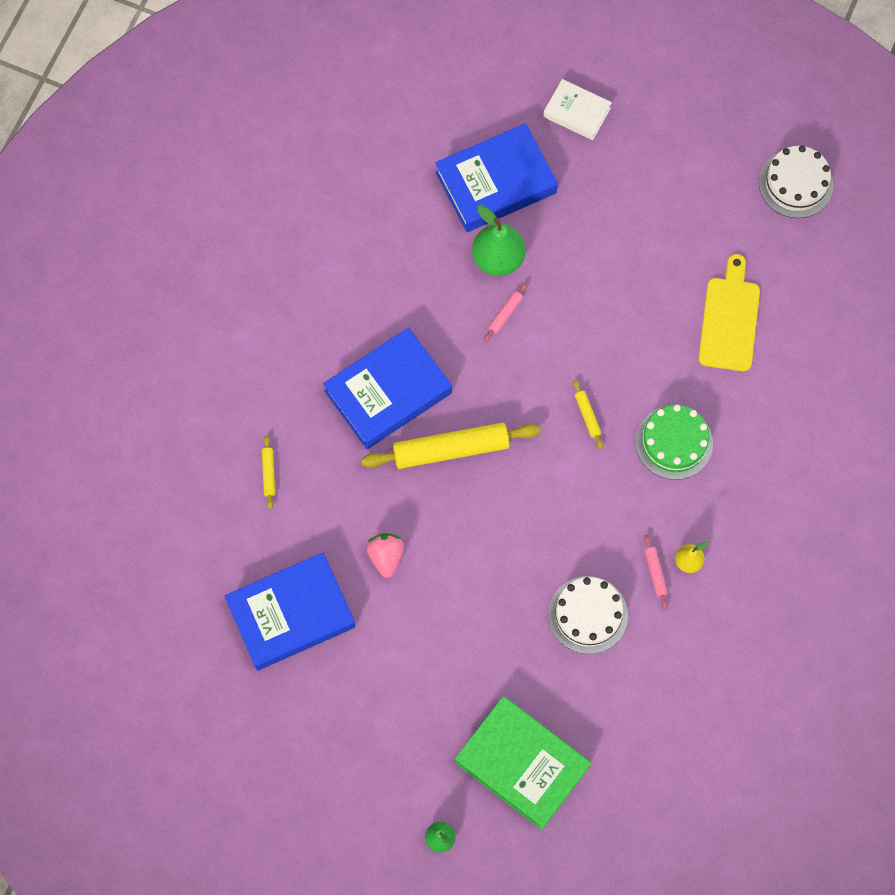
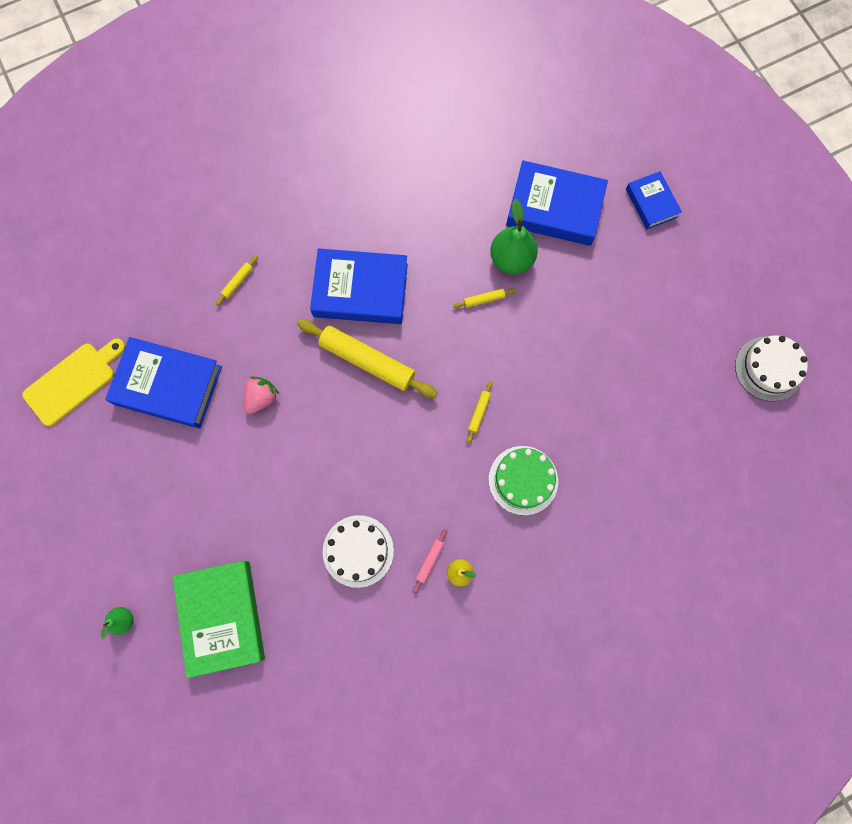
camera: 40 degrees right, 5 degrees up
pink rolling pin [484,283,528,342] -> yellow rolling pin [453,288,516,308]
white book [543,79,612,140] -> blue book [626,171,682,229]
yellow cutting board [699,254,760,371] -> yellow cutting board moved to [22,338,126,426]

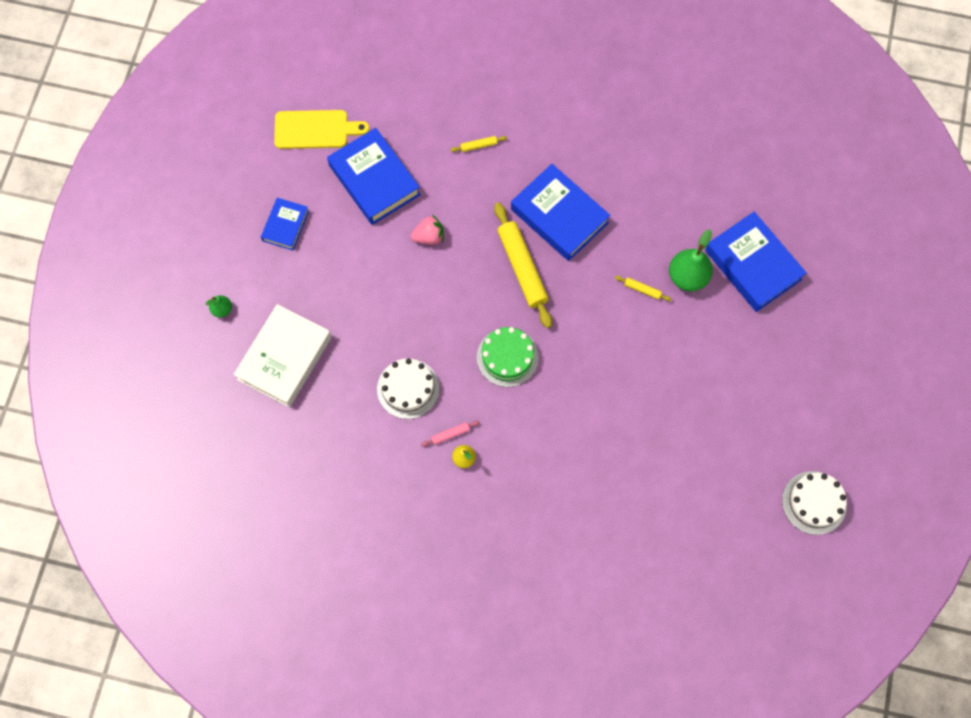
camera: 40 degrees right, 5 degrees down
green book [173,561,265,678] -> white book [234,304,332,407]
yellow rolling pin [467,381,492,443] -> none
green cake [489,446,558,515] -> green cake moved to [477,327,539,387]
blue book [626,171,682,229] -> blue book moved to [261,198,309,250]

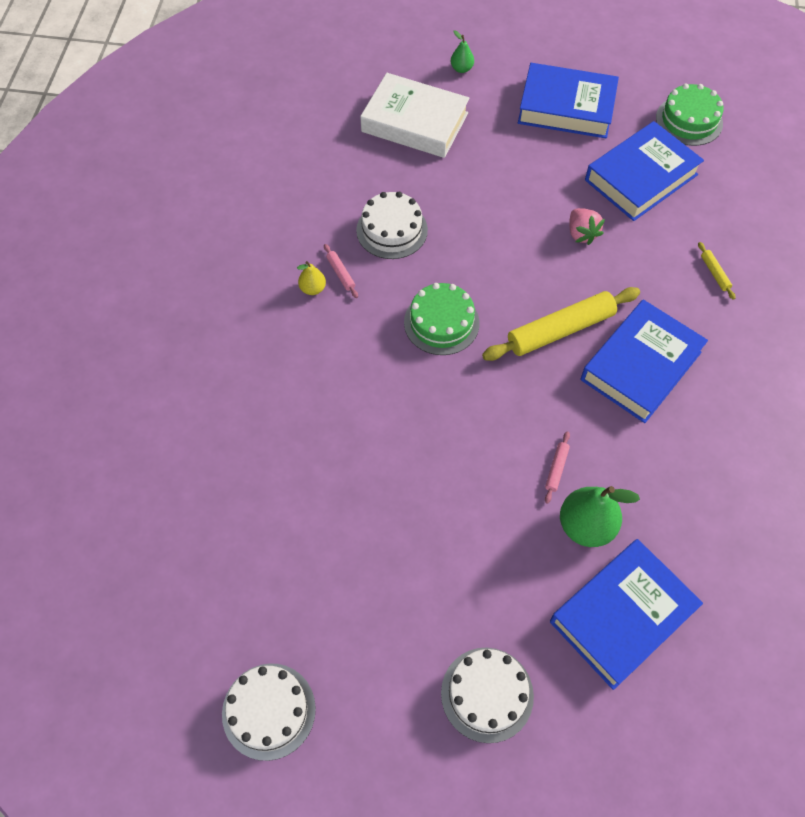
camera: 85 degrees right, 10 degrees down
blue book [261,198,309,250] -> blue book [518,63,619,138], size x1.78
yellow cutting board [274,110,369,149] -> green cake [656,84,723,146]
yellow rolling pin [615,276,671,301] -> pink rolling pin [545,432,570,503]
none -> white cake [441,648,534,743]

